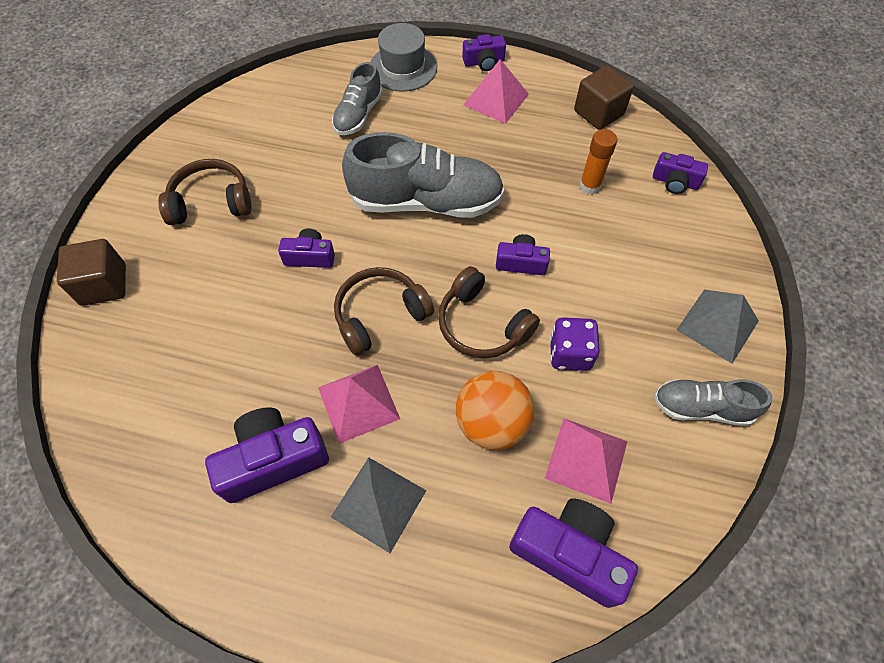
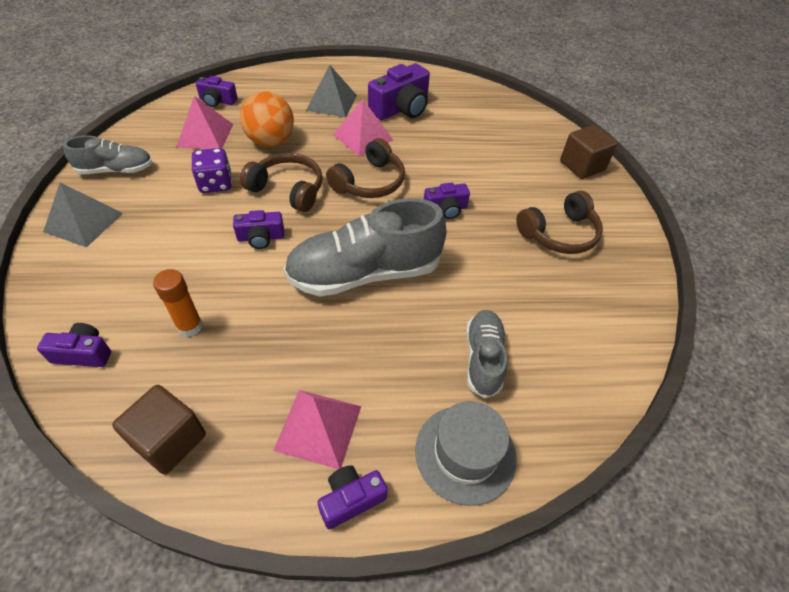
camera: 160 degrees right, 10 degrees down
purple camera [509,498,638,608] -> purple camera [196,76,238,107], size x0.57

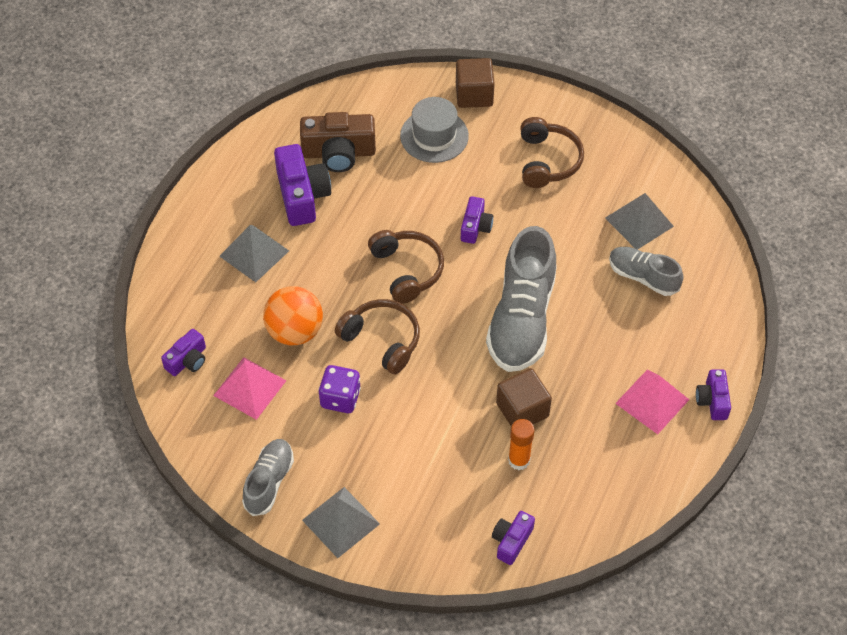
camera: 60 degrees left, 5 degrees up
brown cube [112,385,206,474] -> brown cube moved to [496,368,552,426]
purple camera [233,210,284,249] -> none
brown headphones [240,153,323,212] -> brown headphones turned 75 degrees clockwise [335,299,420,374]
pink pyramid [333,99,393,156] -> none
grey hat [415,401,516,506] -> grey hat moved to [400,97,469,163]
none -> brown camera [300,112,376,172]
none -> grey pyramid [605,193,674,250]

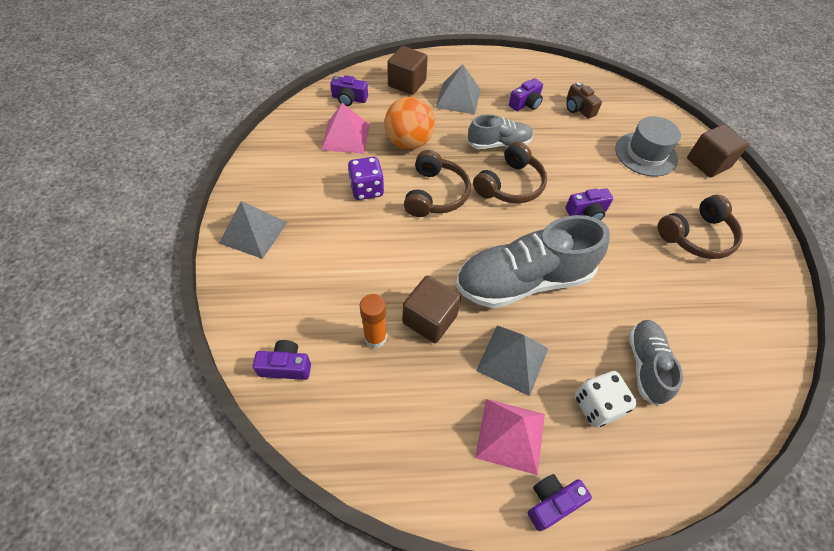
camera: 60 degrees right, 0 degrees up
grey shoe [242,439,294,516] -> grey shoe moved to [467,114,533,149]
purple camera [274,144,331,226] -> purple camera [509,78,543,111], size x0.57
brown camera [300,112,376,172] -> brown camera [566,82,602,119], size x0.57
grey pyramid [605,193,674,250] -> grey pyramid moved to [476,325,548,396]
none -> brown cube [387,46,428,95]
none -> white dice [575,371,637,427]

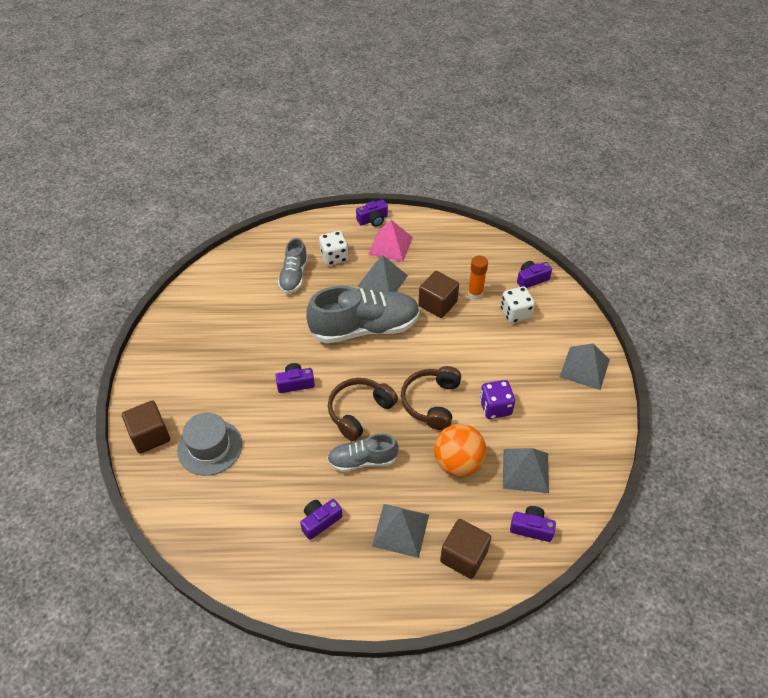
camera: 175 degrees left, 5 degrees down
purple camera [253,340,311,380] -> purple camera turned 150 degrees clockwise [517,261,552,288]
pink pyramid [321,103,370,154] -> grey pyramid [503,448,549,493]
brown camera [566,82,602,119] -> none
brown headphones [657,195,743,259] -> none
none -> white dice [501,286,535,323]

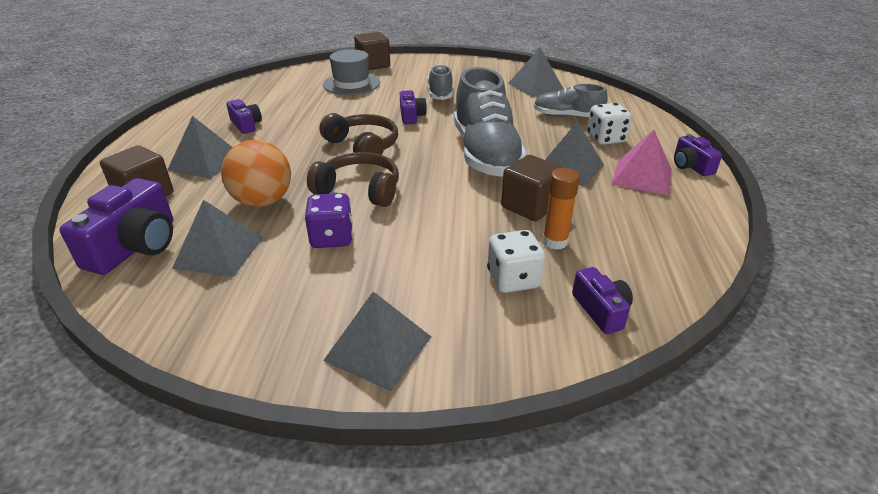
camera: 95 degrees right, 15 degrees down
grey shoe [327,433,399,472] -> grey shoe moved to [427,64,453,100]
purple camera [510,506,556,542] -> purple camera [60,178,173,275], size x1.75
none -> grey pyramid [508,48,564,97]

